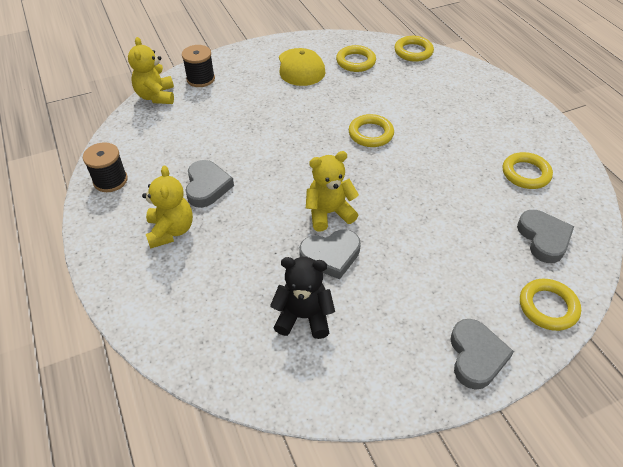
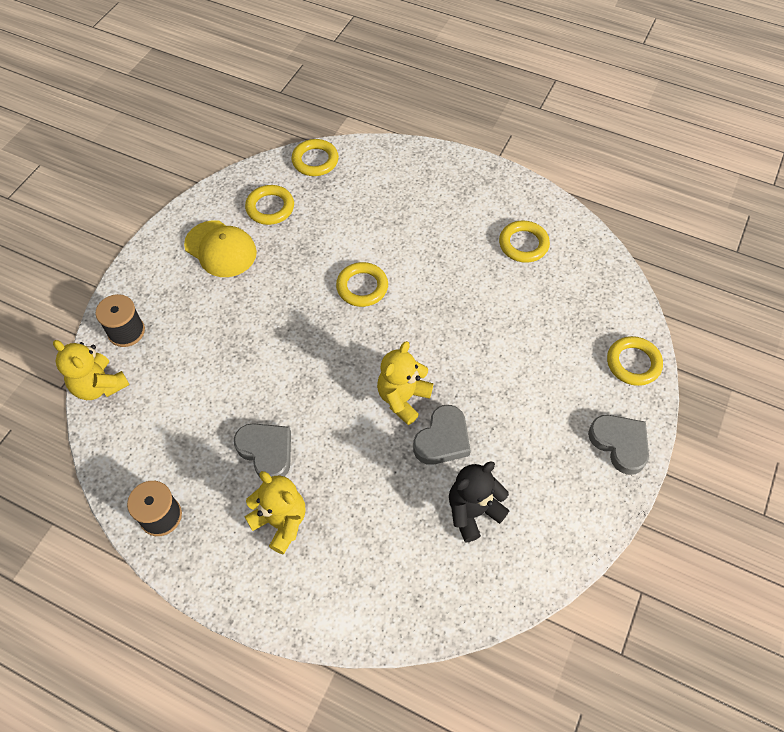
camera: 40 degrees left, 10 degrees up
grey heart [517,210,574,263] -> none

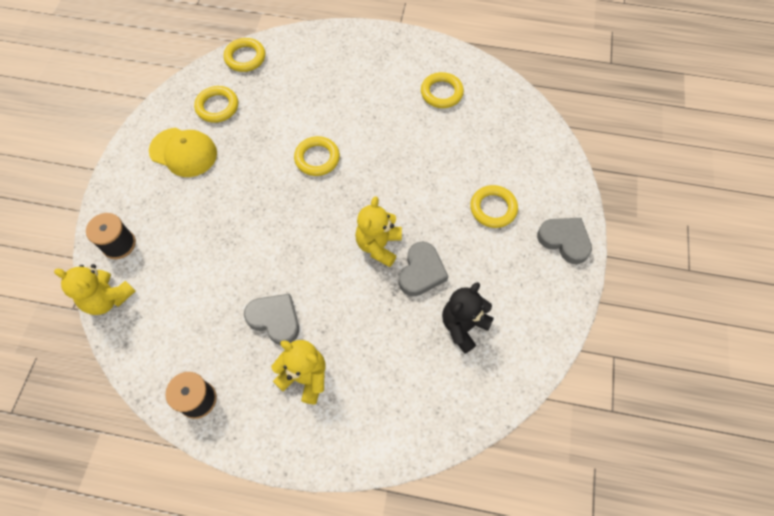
camera: 15 degrees left, 5 degrees up
yellow ring [607,336,663,386] -> yellow ring moved to [470,185,518,228]

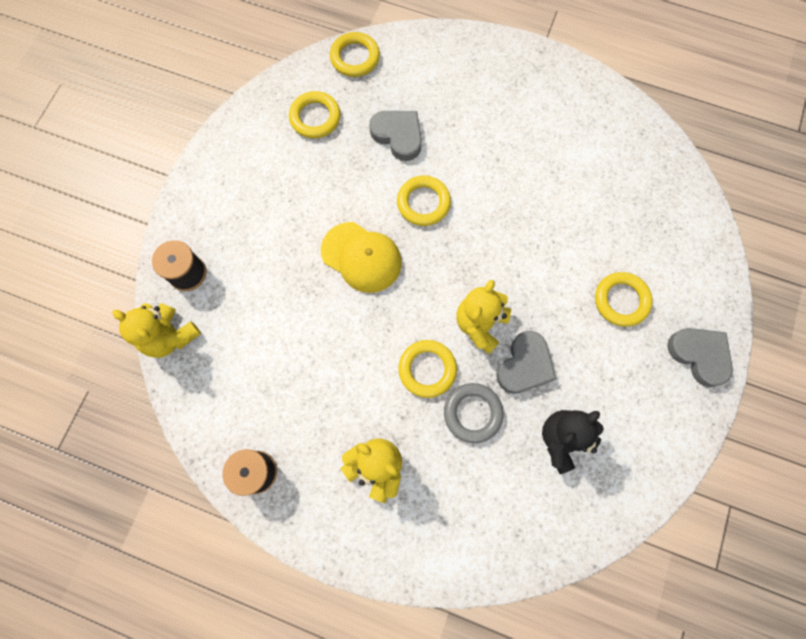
camera: 10 degrees right, 10 degrees up
yellow cap [149,128,217,177] -> yellow cap moved to [321,222,402,293]
grey heart [244,294,299,345] -> grey heart moved to [369,111,422,161]
yellow ring [421,72,464,108] -> yellow ring moved to [398,340,457,398]
none -> grey ring [444,383,503,443]

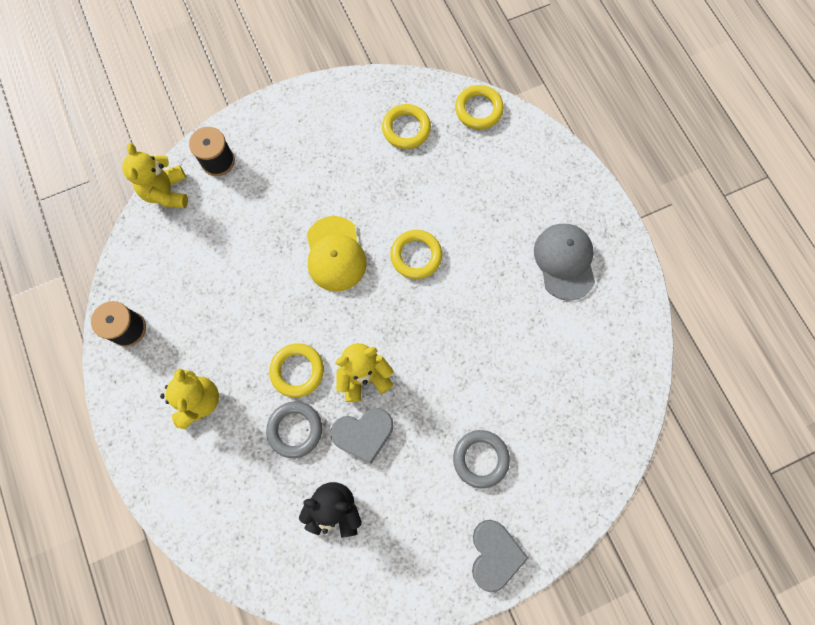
camera: 45 degrees right, 0 degrees up
grey heart [369,111,422,161] -> none
yellow ring [595,272,653,327] -> grey ring [453,430,510,488]
none -> grey cap [534,224,595,300]

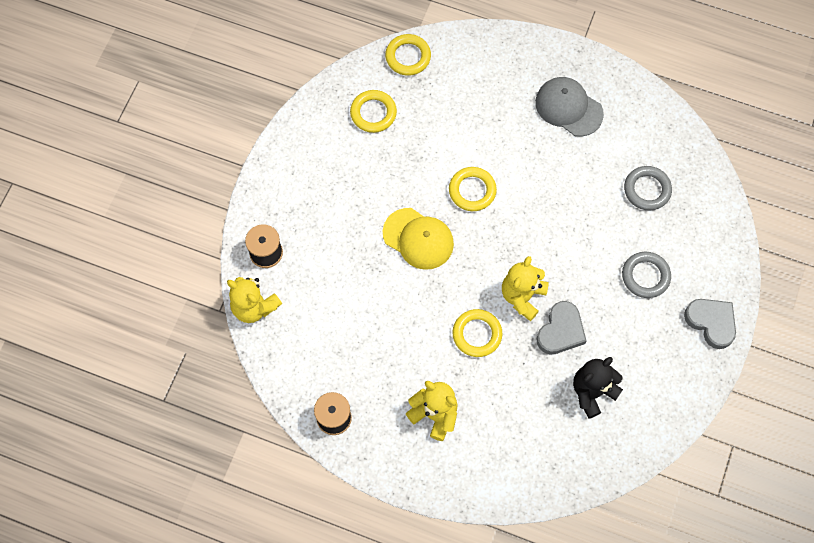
camera: 45 degrees left, 5 degrees down
grey ring [266,401,322,458] -> grey ring moved to [624,166,672,210]

